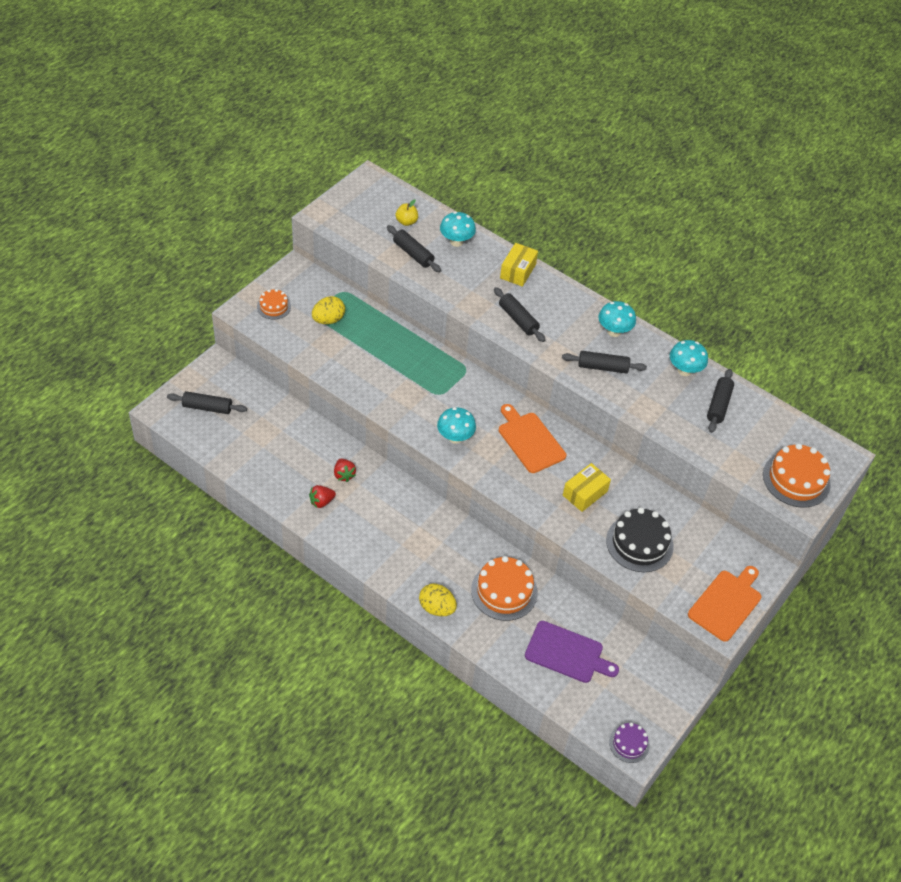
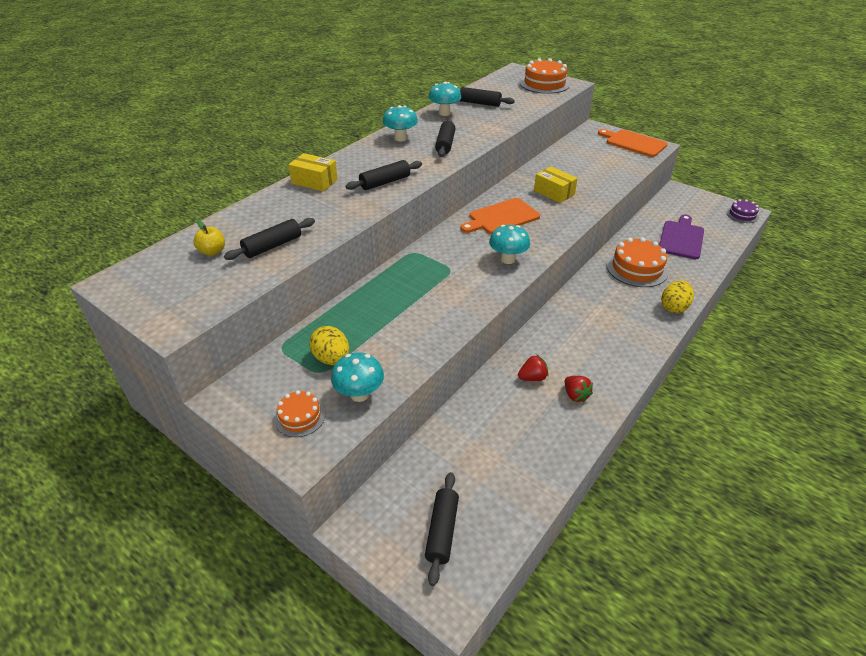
camera: 85 degrees left, 10 degrees down
turquoise mushroom [440,212,476,247] -> turquoise mushroom moved to [331,352,384,402]
black cake [606,508,674,572] -> none

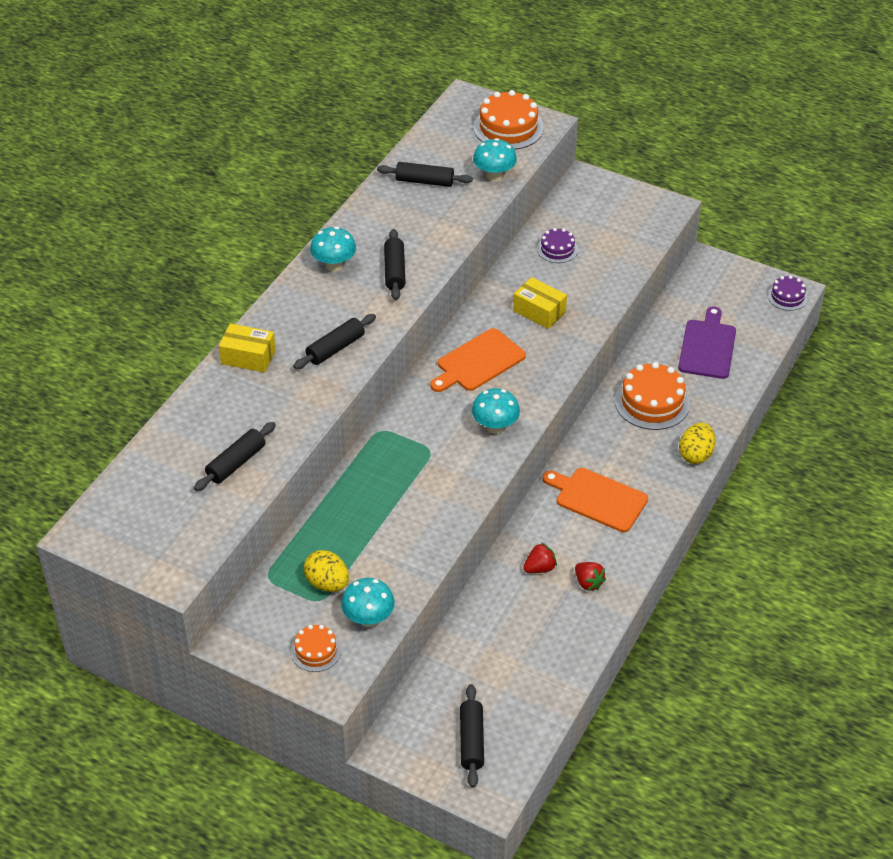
camera: 10 degrees left, 5 degrees up
yellow apple [194,221,225,256] -> none
turquoise mushroom [428,82,461,116] -> turquoise mushroom moved to [473,138,517,182]
orange cutting board [598,129,668,157] -> orange cutting board moved to [542,468,648,532]
none -> purple cake [537,228,578,263]

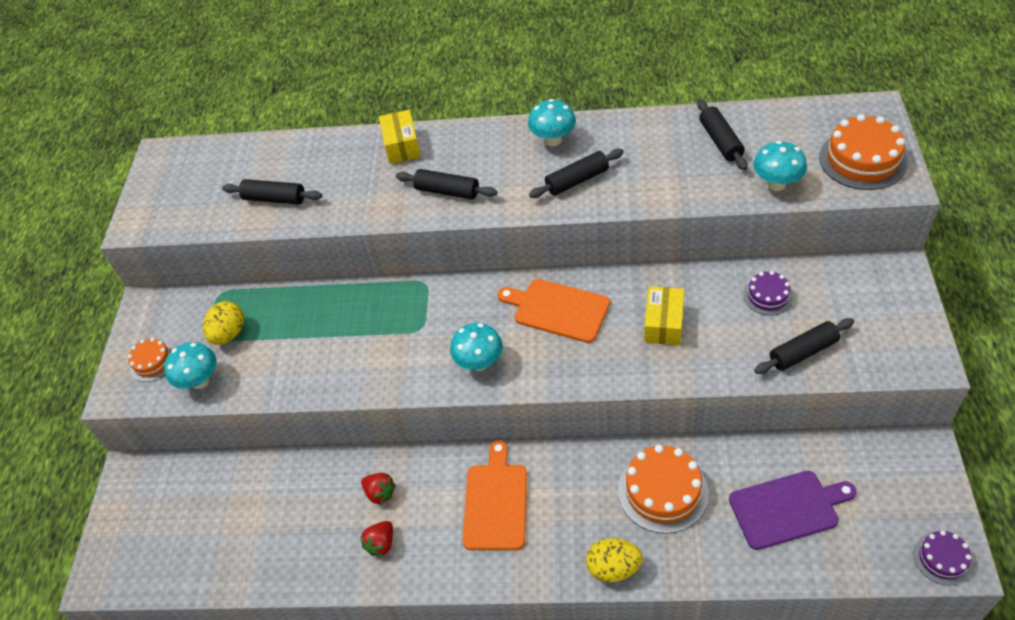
camera: 70 degrees right, 5 degrees up
black rolling pin [460,684,484,788] -> black rolling pin moved to [754,318,854,374]

